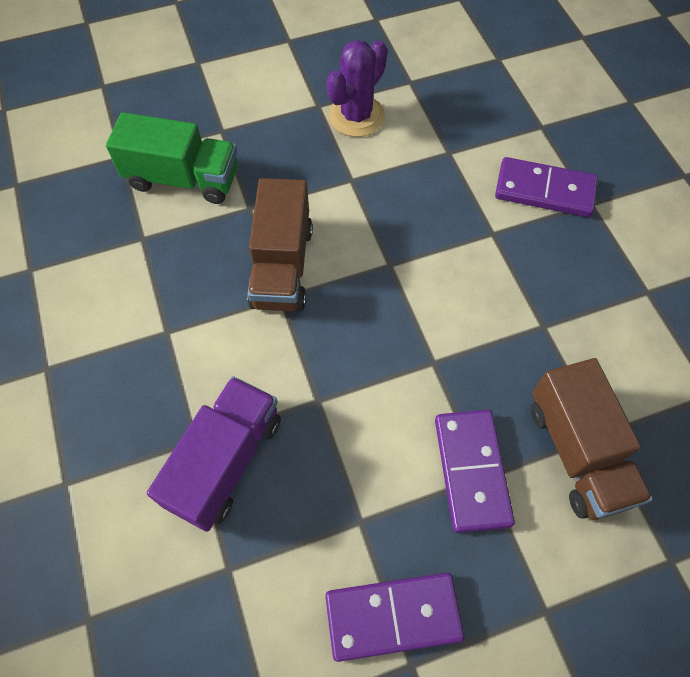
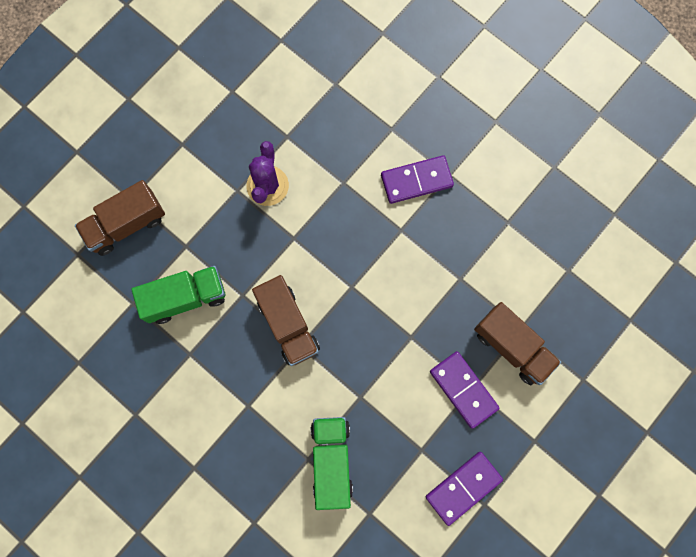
camera: 30 degrees left, 15 degrees up
purple truck [147,376,281,532] -> green truck [311,417,353,510]
none -> brown truck [75,180,165,256]

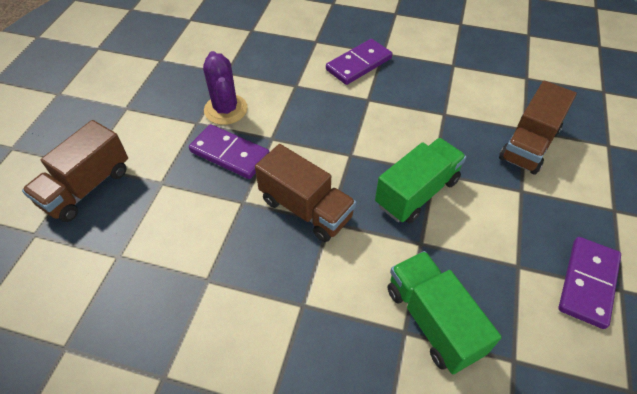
camera: 25 degrees left, 25 degrees down
green truck [131,266,225,324] -> green truck moved to [375,138,466,223]
purple domino [430,351,499,429] -> purple domino moved to [189,124,270,179]
brown truck [474,302,561,385] -> brown truck turned 105 degrees clockwise [499,81,577,175]

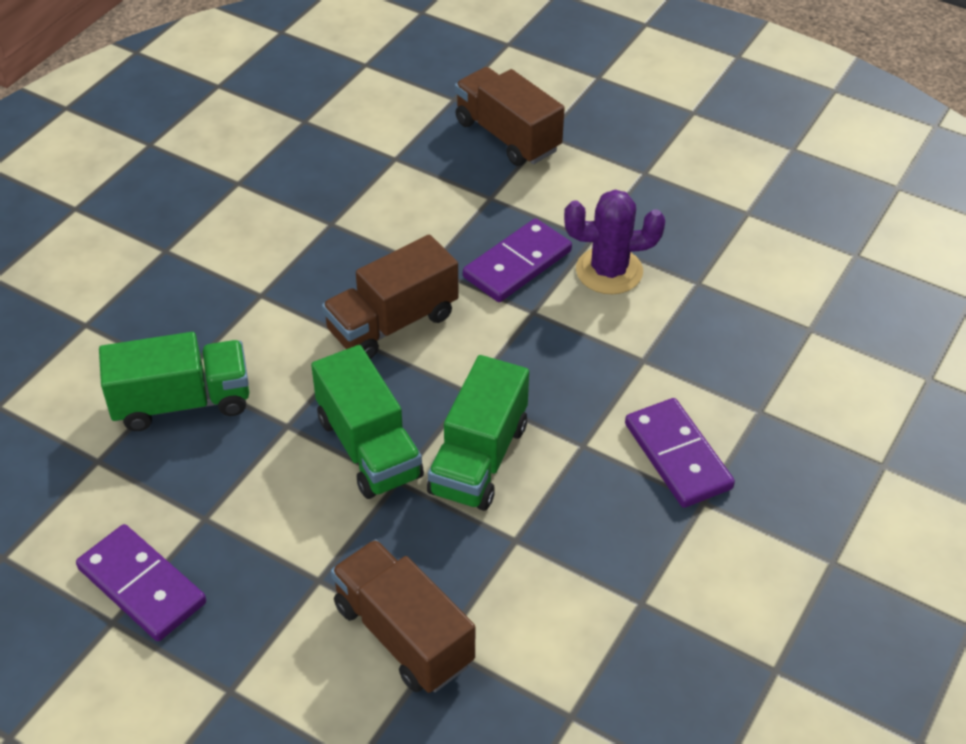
camera: 105 degrees right, 5 degrees down
none -> green truck [427,355,529,511]

